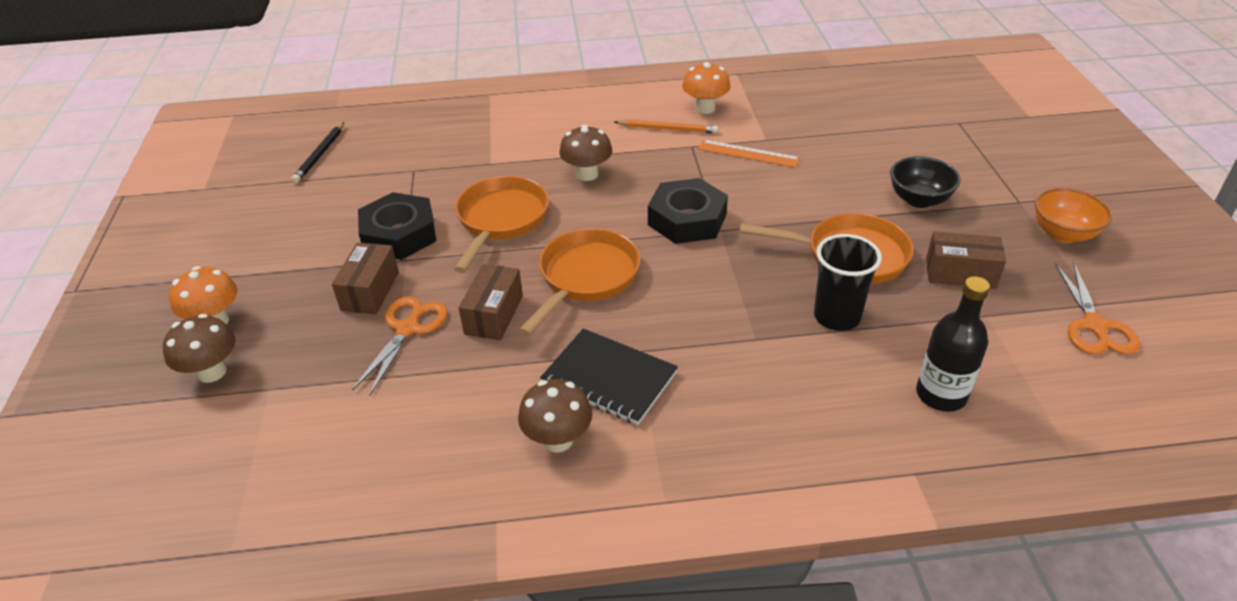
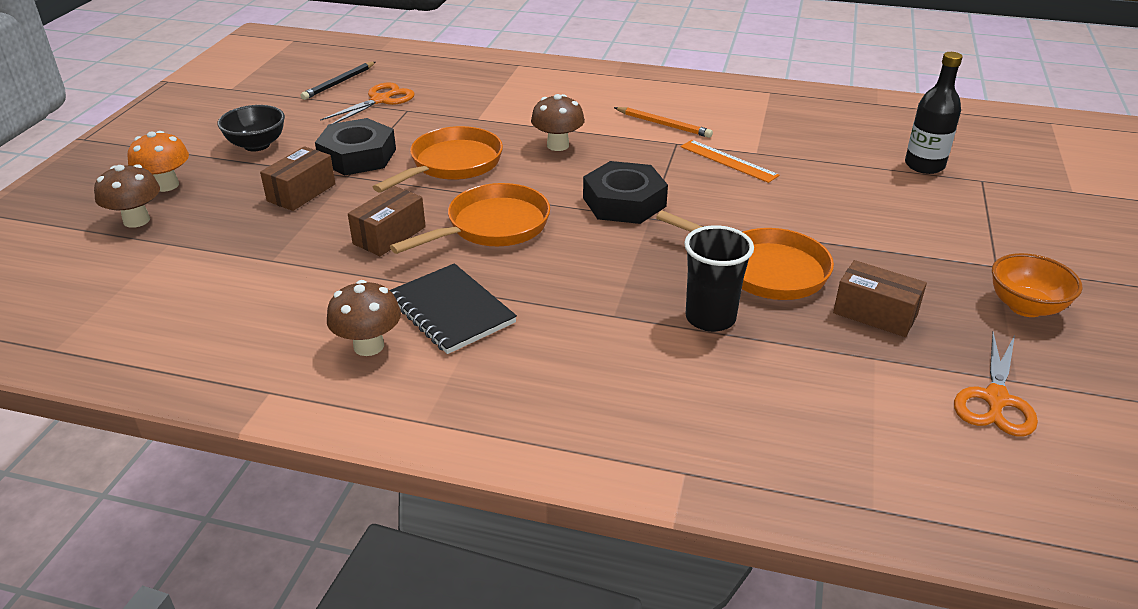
camera: 20 degrees right, 5 degrees down
orange scissors [352,296,447,395] -> orange scissors moved to [320,82,415,124]
orange mushroom [682,62,730,114] -> none
black bowl [890,156,961,208] -> black bowl moved to [218,105,285,151]
black bottle [916,276,990,412] -> black bottle moved to [905,52,962,174]

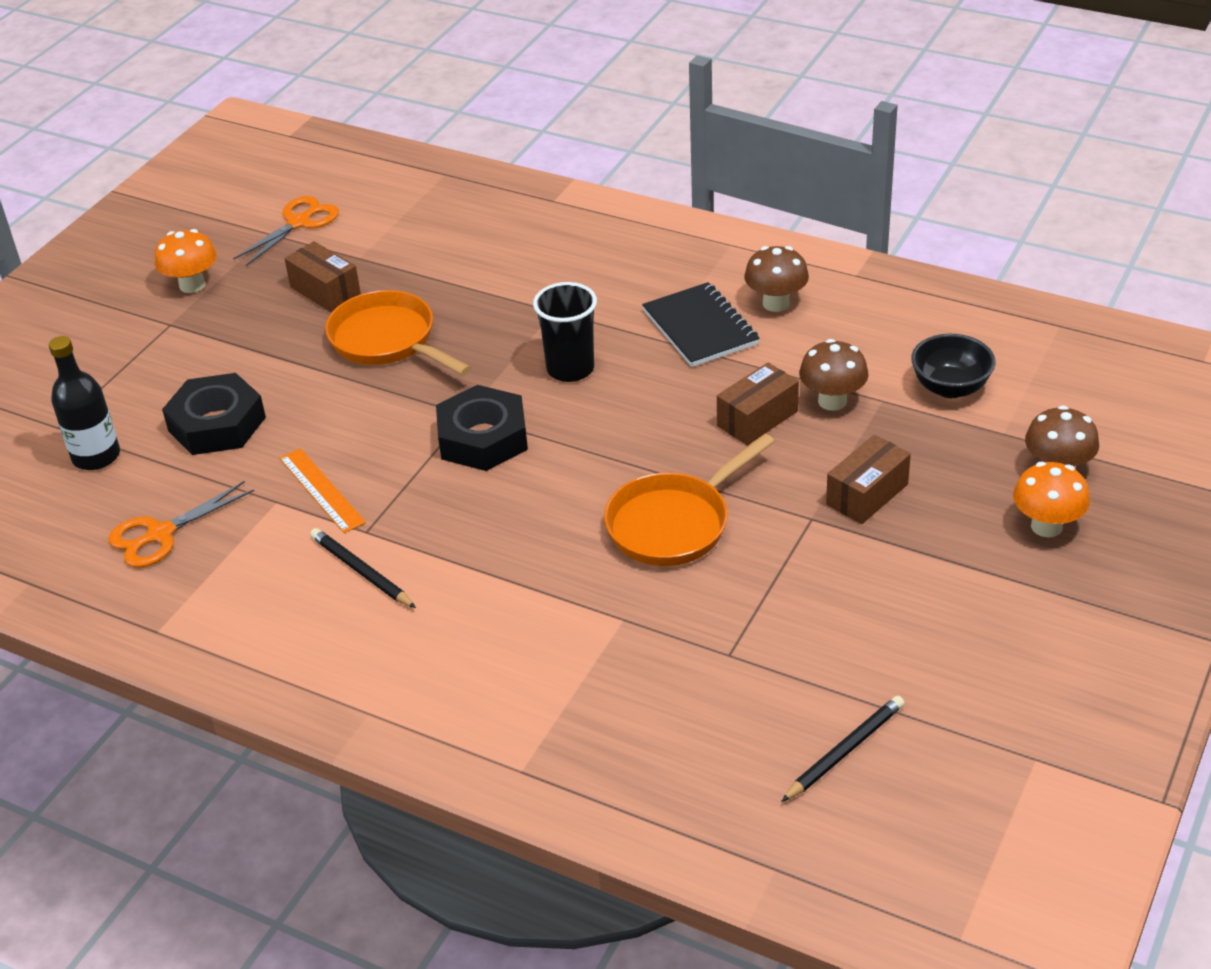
camera: 165 degrees left, 5 degrees up
black bowl [218,105,285,151] -> black bowl moved to [911,334,996,398]
black nut [315,118,396,175] -> black nut moved to [162,373,266,455]
orange scissors [320,82,415,124] -> orange scissors moved to [108,481,254,567]
orange pan [390,183,550,254] -> none
brown mushroom [531,94,585,151] -> brown mushroom moved to [799,339,868,411]
orange pencil [614,107,713,138] -> black pencil [310,528,416,608]
black cup [684,225,754,332] -> black cup moved to [533,282,597,382]
orange bowl [992,253,1083,317] -> orange mushroom [155,229,217,293]

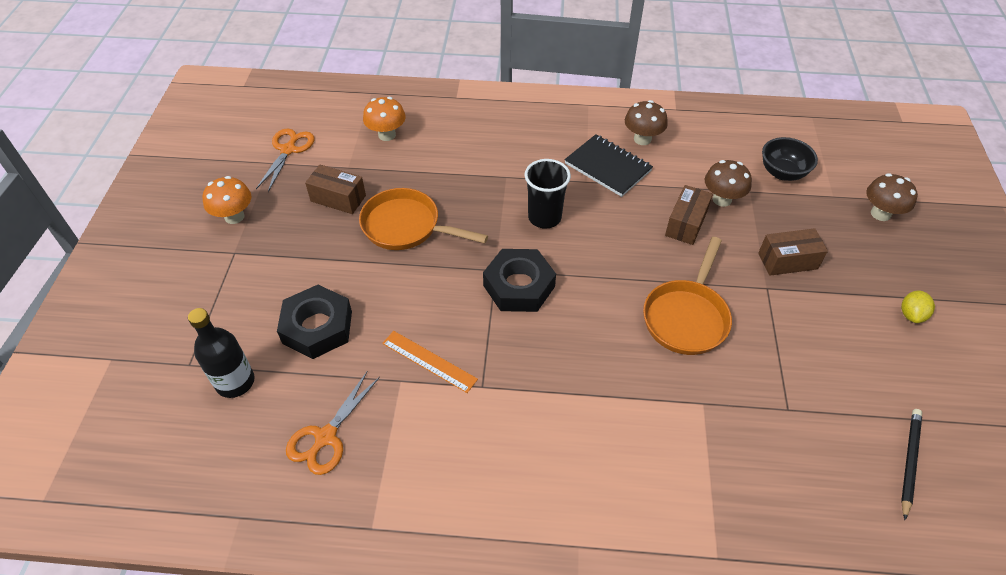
camera: 25 degrees left, 10 degrees up
black pencil [310,528,416,608] -> none
brown box [826,435,911,524] -> brown box turned 60 degrees clockwise [758,228,828,276]
orange mushroom [1013,462,1090,538] -> orange mushroom moved to [363,97,406,141]
none -> yellow lemon [901,290,935,323]

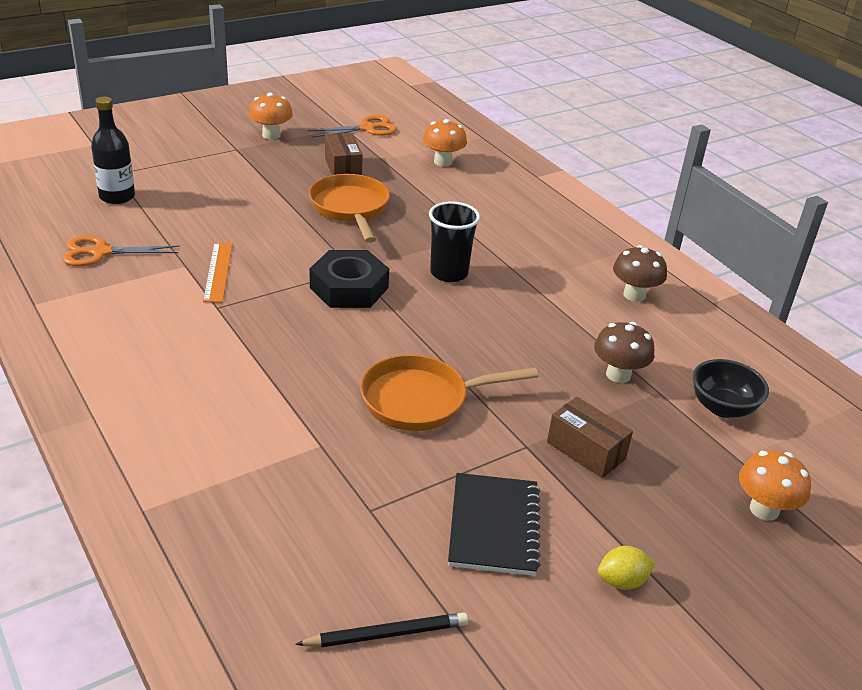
camera: 50 degrees right, 15 degrees down
black nut [277,285,352,359] -> none
black notebook [564,134,653,197] -> black notebook moved to [448,473,540,576]
brown box [665,185,713,245] -> none
brown mushroom [866,173,918,221] -> orange mushroom [739,450,811,521]

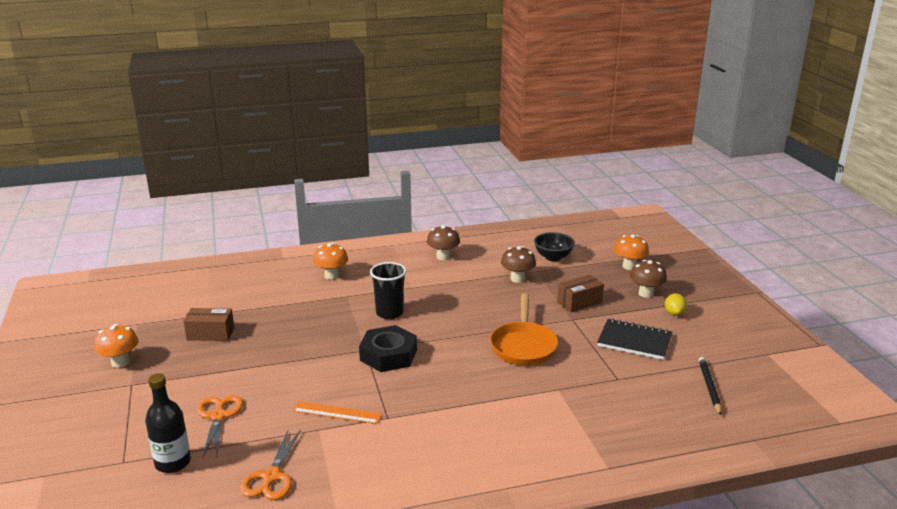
camera: 70 degrees left, 10 degrees down
orange scissors [308,115,397,138] -> orange scissors moved to [197,395,243,459]
orange pan [309,174,390,243] -> none
orange mushroom [423,119,467,167] -> orange mushroom moved to [313,243,348,280]
none -> brown mushroom [630,260,667,298]

